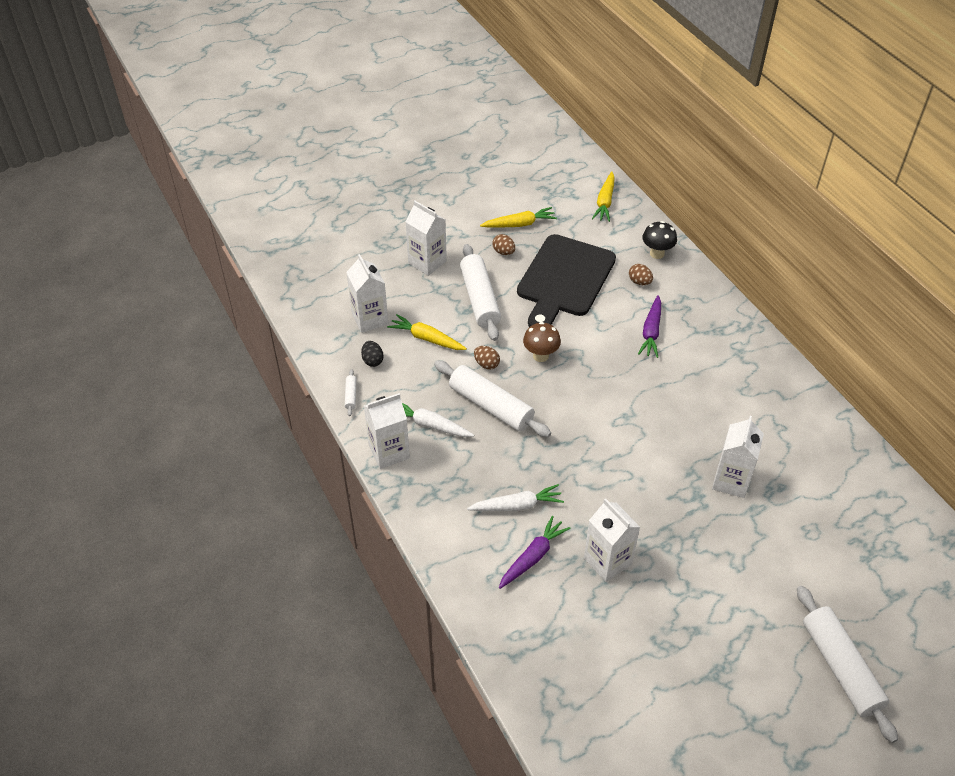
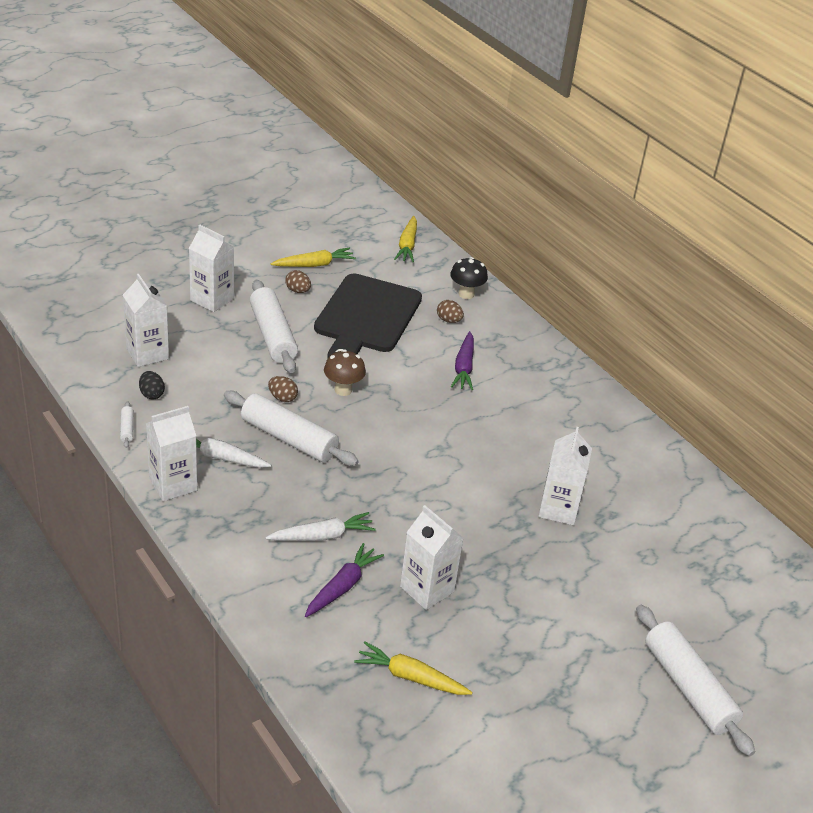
camera: 10 degrees left, 10 degrees down
yellow carrot [387,314,467,350] -> yellow carrot moved to [354,642,472,695]

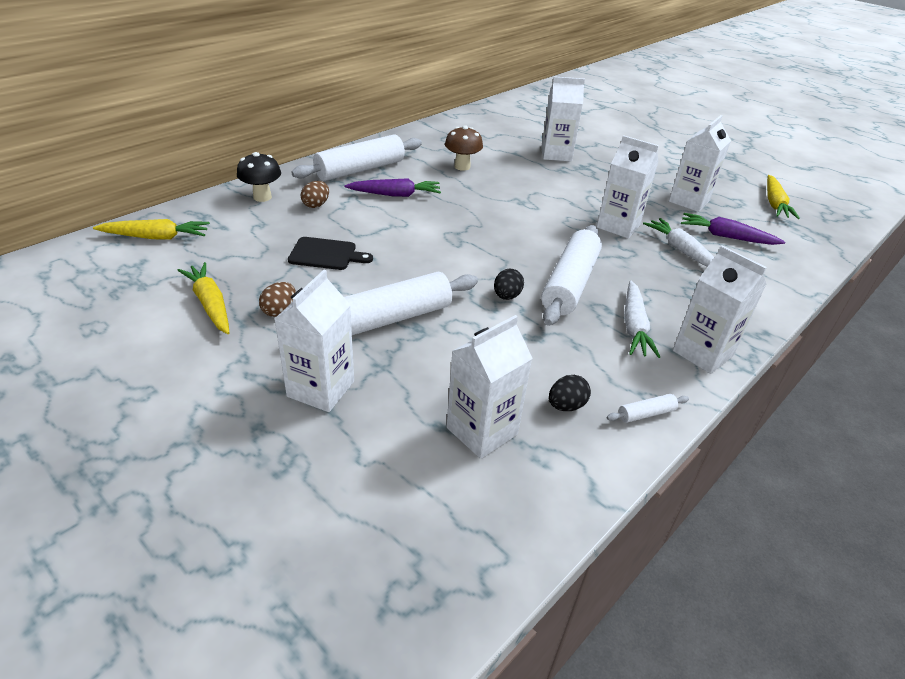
camera: 100 degrees left, 0 degrees up
brown egg [268,376,298,402] -> black egg [494,268,524,300]
black cutting board [314,274,422,359] -> black cutting board [288,237,373,270], size x0.45
brown mushroom [324,349,366,396] -> brown mushroom moved to [445,125,483,171]
white rolling pin [636,605,755,756] -> white rolling pin moved to [291,134,422,181]
none -> white carton [597,135,659,238]

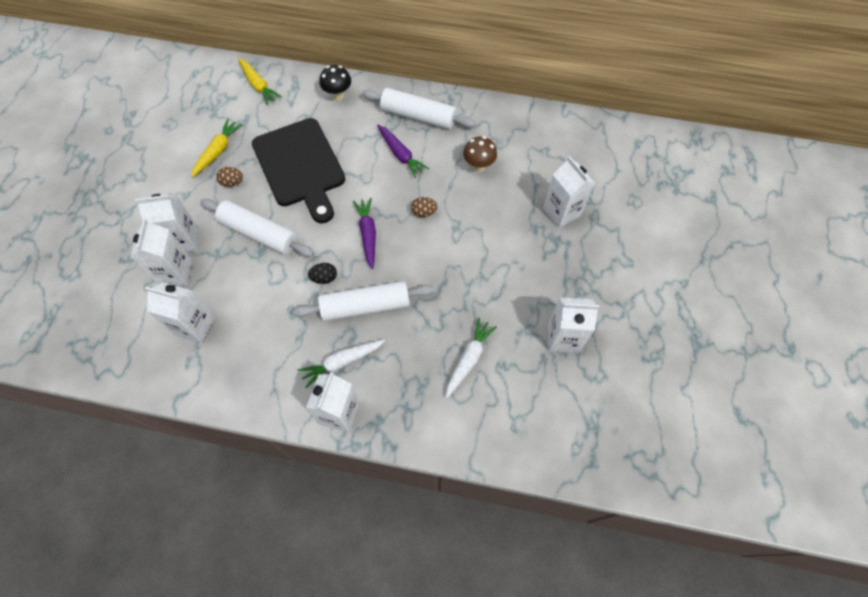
camera: 60 degrees right, 25 degrees up
black cutting board [288,237,373,270] -> black cutting board [252,118,345,223], size x2.20
brown egg [301,181,329,208] -> brown egg moved to [411,197,438,217]
black egg [549,375,591,411] -> none
white carton [597,135,659,238] -> white carton moved to [131,219,192,285]
white rolling pin [607,394,689,423] -> none
purple carrot [681,213,785,245] -> purple carrot moved to [353,198,376,269]
yellow carrot [767,175,800,219] -> none

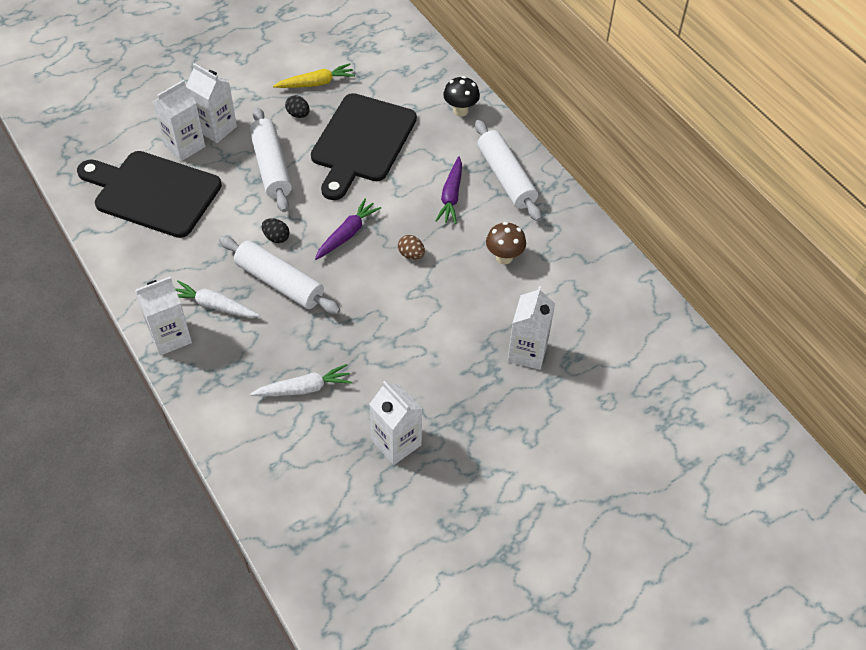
camera: 45 degrees right, 10 degrees down
white carton [145,282,215,343] -> black cutting board [77,151,222,238]
brown egg [216,167,243,187] -> black egg [285,95,310,118]
yellow carrot [238,58,282,105] -> none

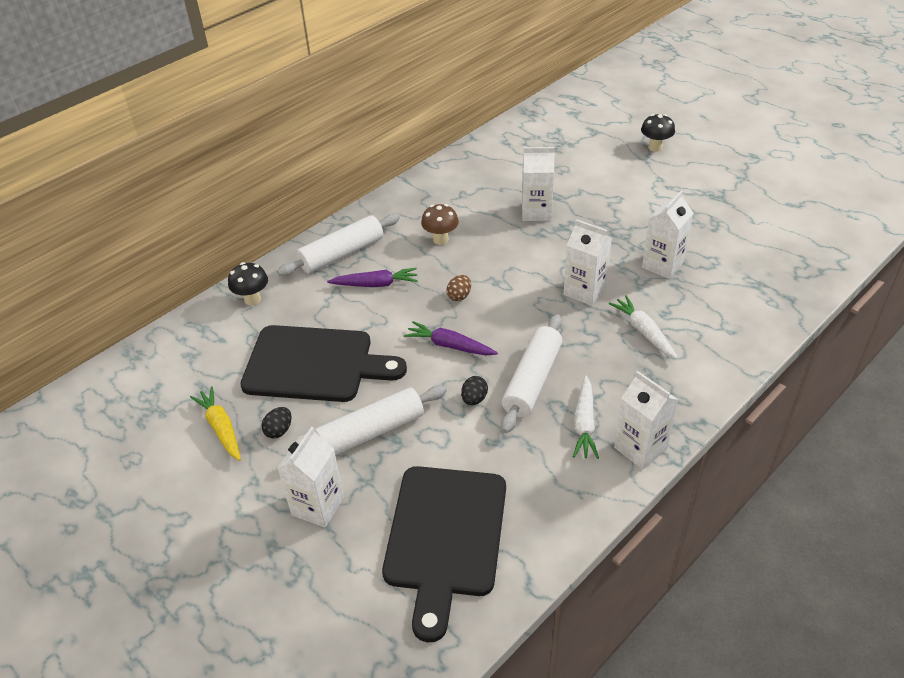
camera: 100 degrees left, 10 degrees down
white carton [153,80,205,161] -> white carton moved to [564,219,612,306]
none -> black mushroom [641,114,675,152]

